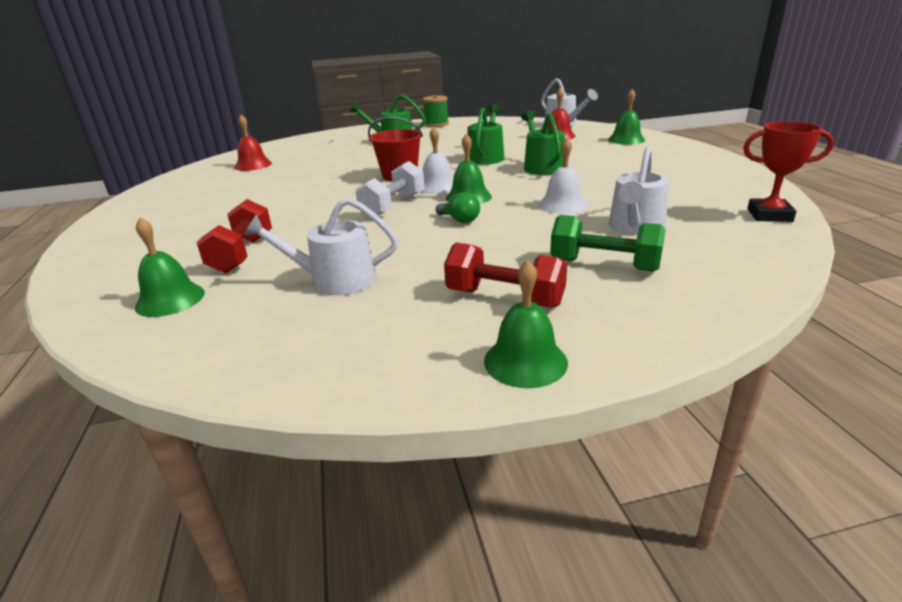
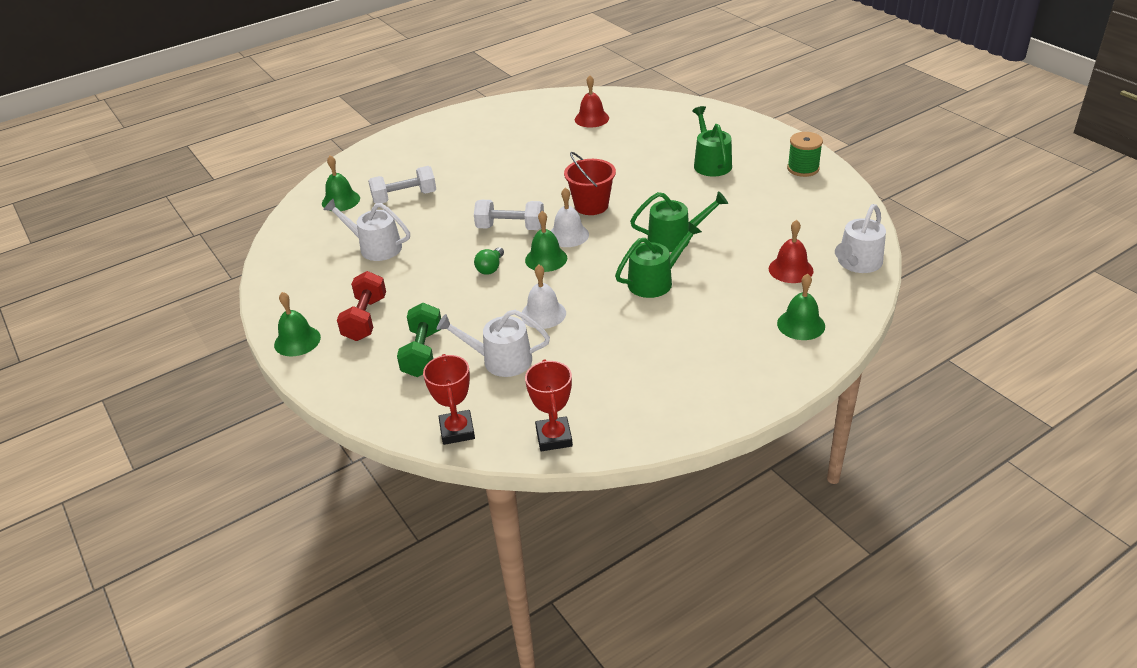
camera: 70 degrees right, 10 degrees up
red dumbbell [196,199,272,273] -> white dumbbell [368,166,436,203]
white watering can [244,197,398,295] -> white watering can turned 45 degrees counterclockwise [323,198,410,261]
none -> red trophy [423,354,475,445]

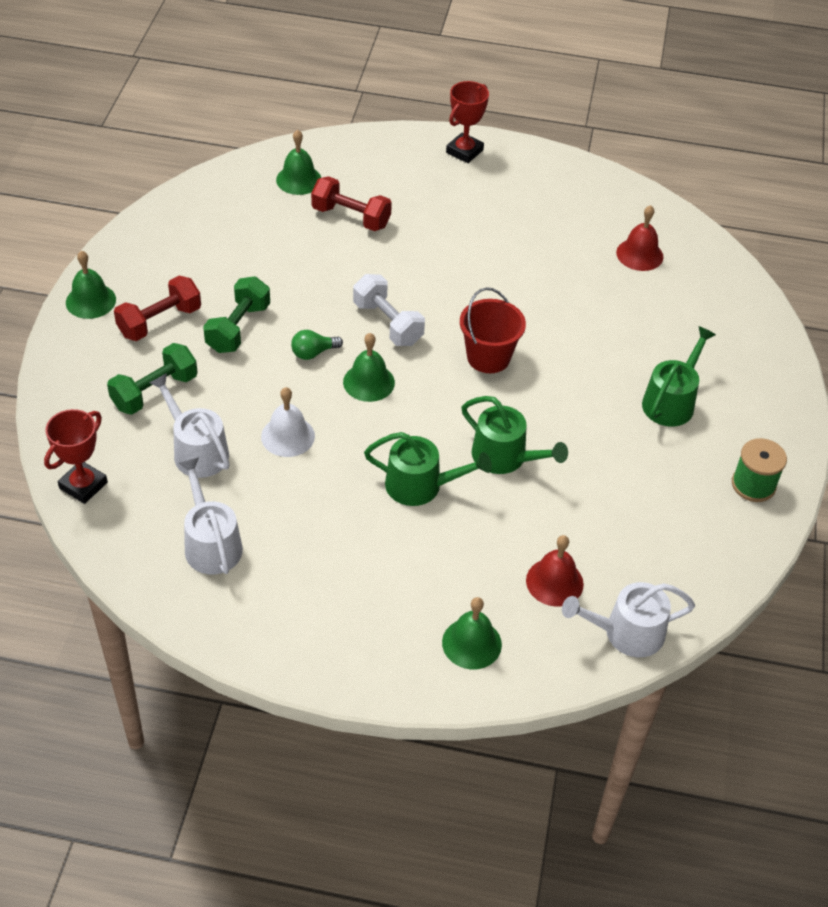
camera: 40 degrees right, 10 degrees up
white watering can [323,198,410,261] -> white watering can moved to [179,457,243,574]
white dumbbell [368,166,436,203] -> red dumbbell [311,176,392,231]
red trophy [525,360,573,451] -> red trophy moved to [446,81,489,163]
white bell [551,187,589,247] -> none
none -> green dumbbell [203,276,270,353]

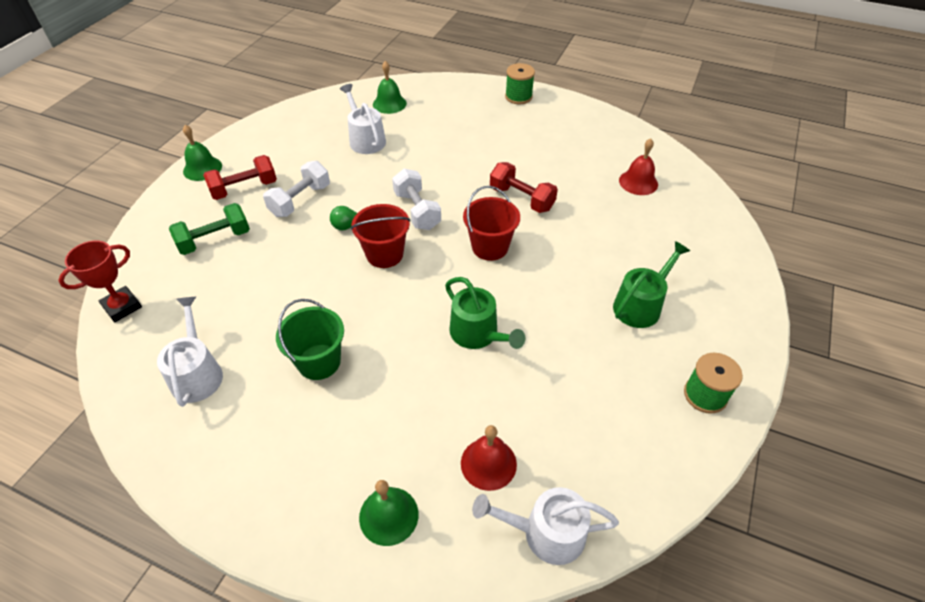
camera: 15 degrees right, 0 degrees up
white watering can [149,373,230,478] -> white watering can moved to [340,84,386,154]
green dumbbell [203,276,270,353] -> white dumbbell [263,161,330,217]
white bell [261,387,315,457] -> none
red dumbbell [311,176,392,231] -> red dumbbell moved to [490,162,558,213]
green bell [343,333,395,402] -> red bucket [351,204,410,268]
green watering can [364,432,492,506] -> none
red trophy [446,81,489,163] -> green spool [505,63,535,104]
none -> green bucket [276,299,344,380]

